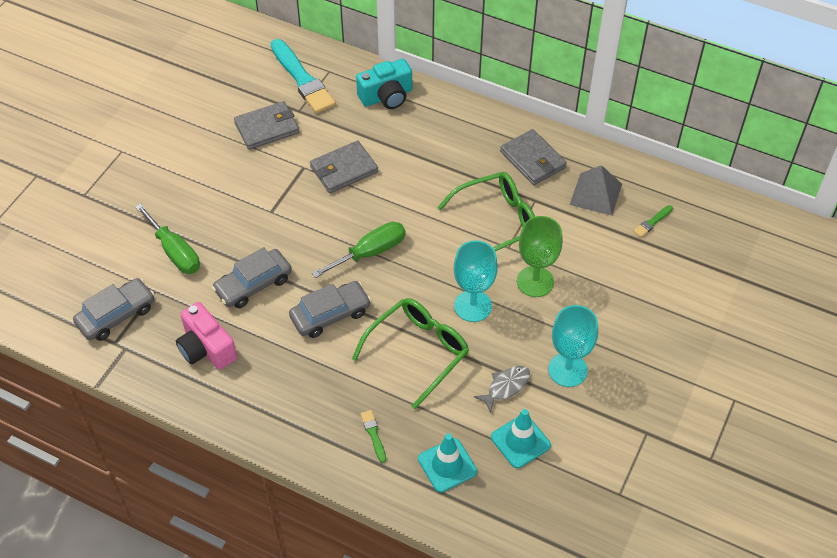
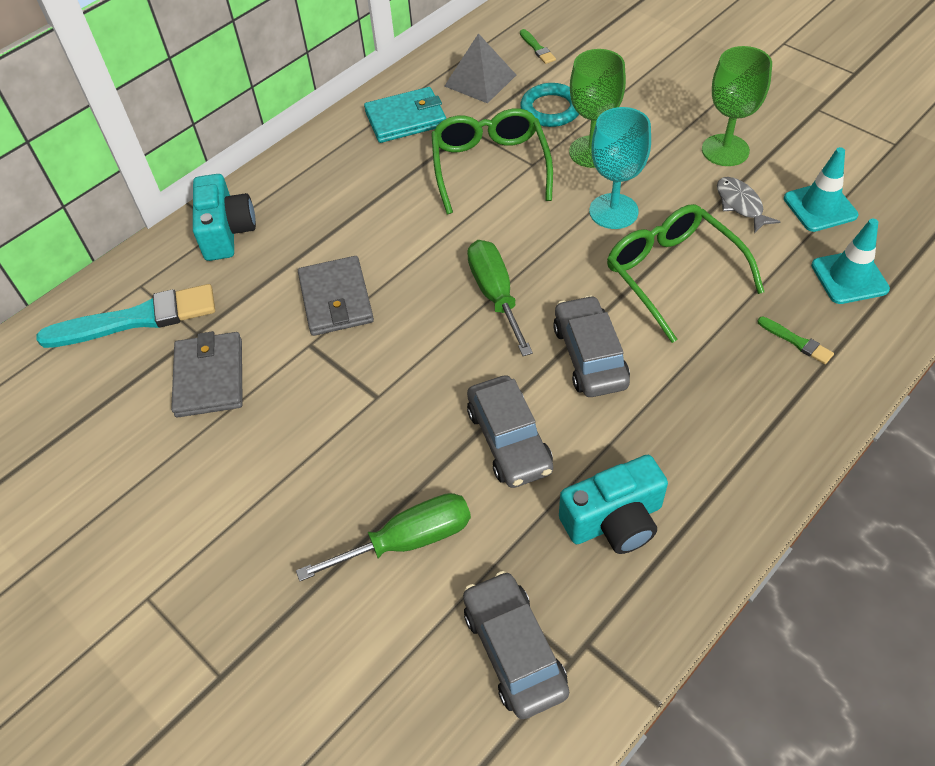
camera: 70 degrees left, 0 degrees up
pink camera [176,302,237,370] -> turquoise camera [559,455,668,554]
green brush [361,410,386,463] -> green brush turned 135 degrees counterclockwise [758,317,834,364]
grey wallet [500,129,567,185] -> turquoise wallet [364,87,446,143]
turquoise goblet [548,305,598,387] -> green goblet [702,46,772,166]
none -> turquoise ring [520,83,579,127]

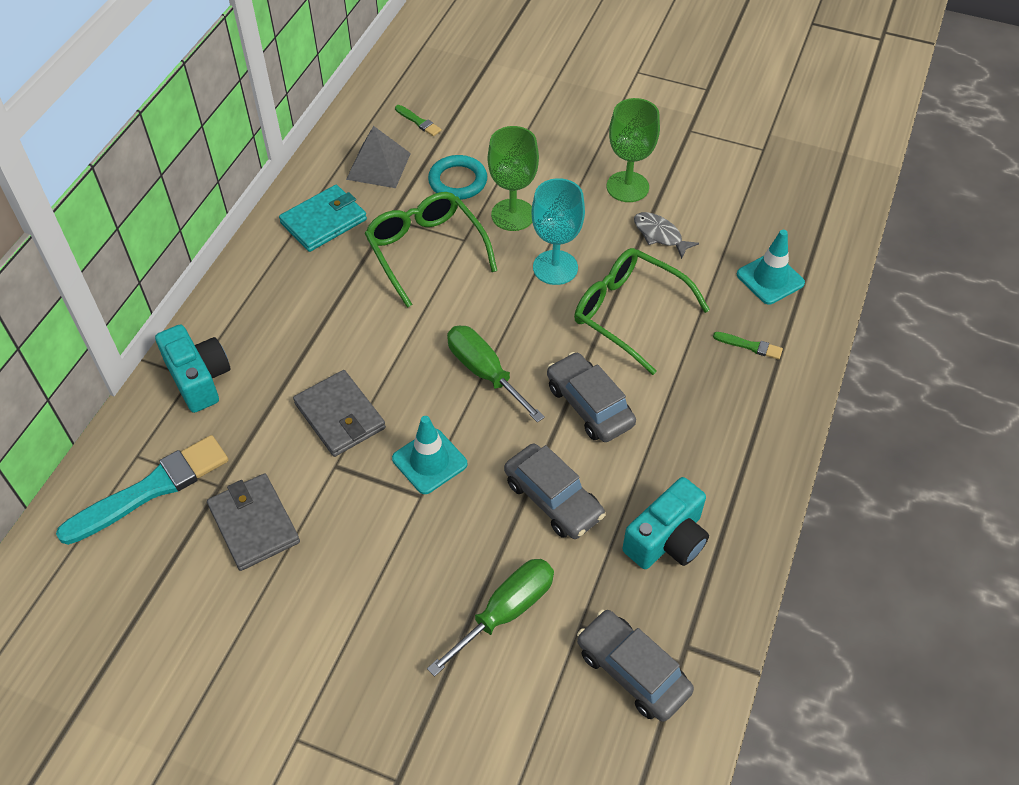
camera: 25 degrees left, 0 degrees up
turquoise traffic cone [784,147,858,232] -> turquoise traffic cone moved to [392,416,467,494]

